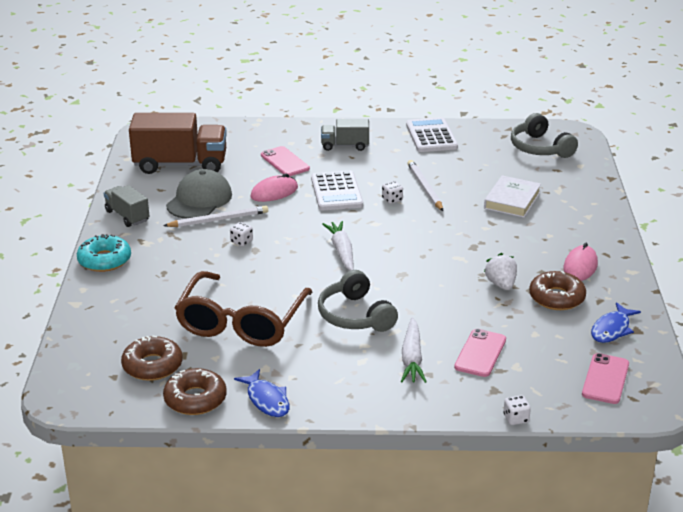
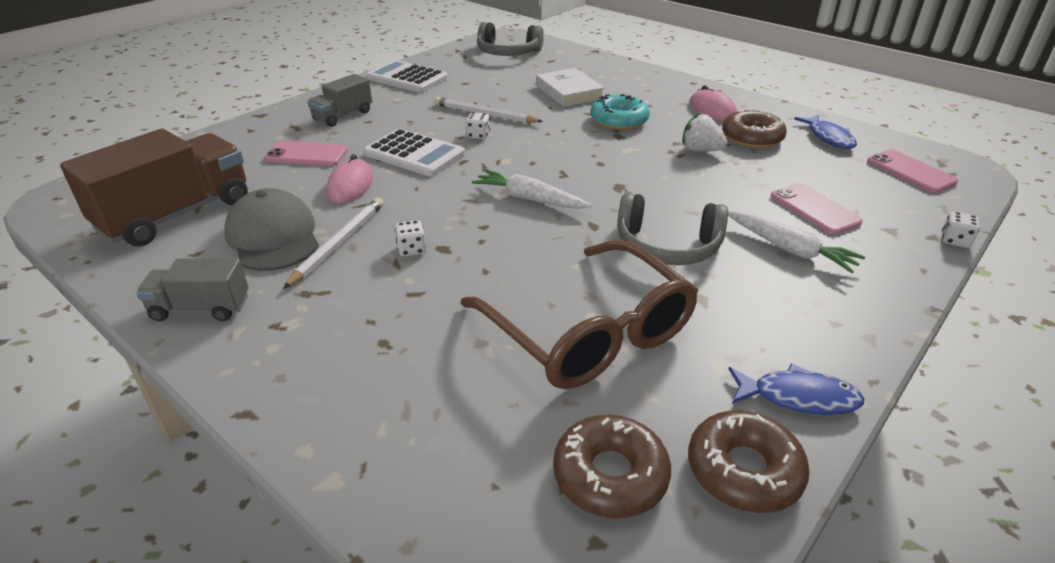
camera: 50 degrees left, 5 degrees up
turquoise donut [77,234,131,272] -> turquoise donut moved to [590,94,650,130]

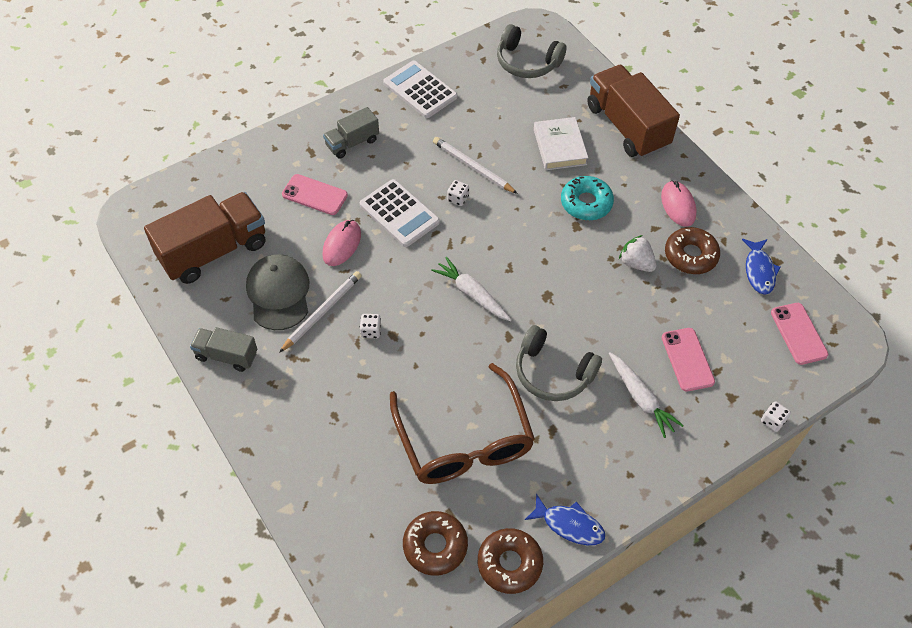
camera: 15 degrees right, 20 degrees up
none -> brown truck [587,65,680,158]

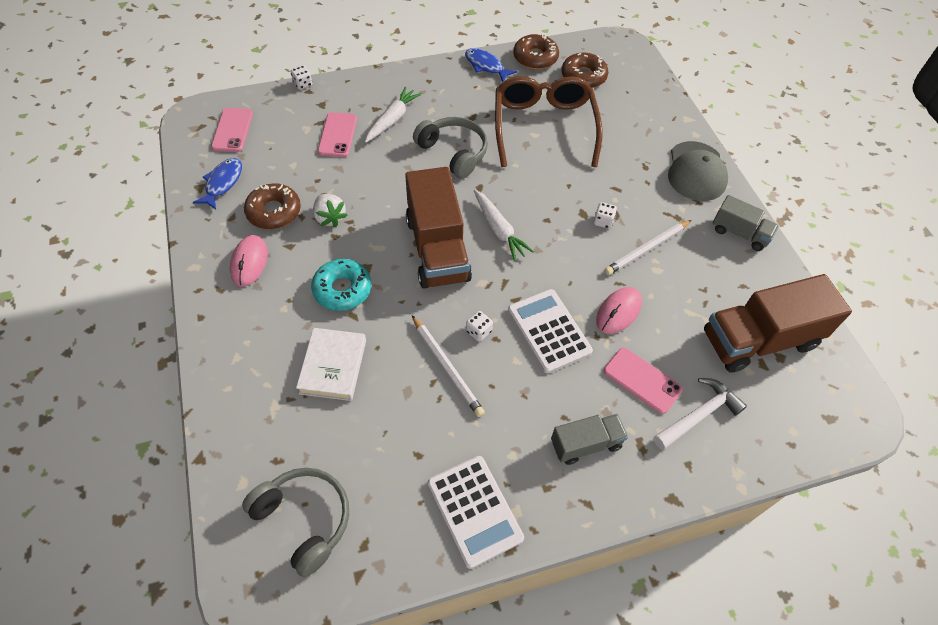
camera: 165 degrees left, 0 degrees up
grey cap [246,254,309,330] -> grey cap moved to [668,141,728,201]
brown truck [587,65,680,158] -> brown truck moved to [405,167,472,289]
white carrot [609,352,684,438] -> white carrot turned 45 degrees clockwise [365,87,422,143]
none -> white hammer [653,378,747,450]

